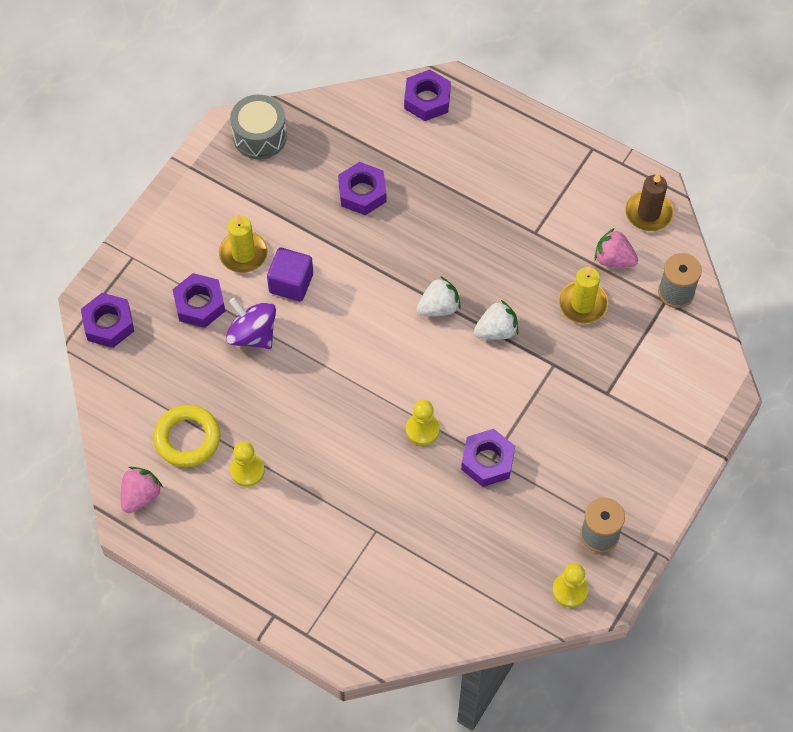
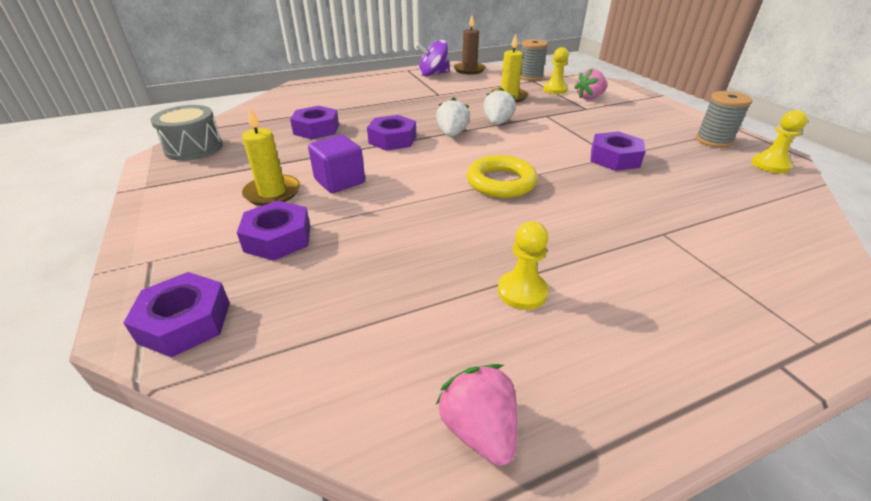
camera: 55 degrees left, 25 degrees down
yellow ring [153,405,220,467] -> yellow ring moved to [467,155,537,198]
purple spinning top [226,298,276,349] -> purple spinning top moved to [415,40,450,76]
purple nut [404,70,451,121] -> purple nut moved to [367,115,416,151]
yellow pawn [406,400,440,445] -> yellow pawn moved to [543,47,569,94]
pink strawberry [594,228,638,267] -> pink strawberry moved to [574,68,607,100]

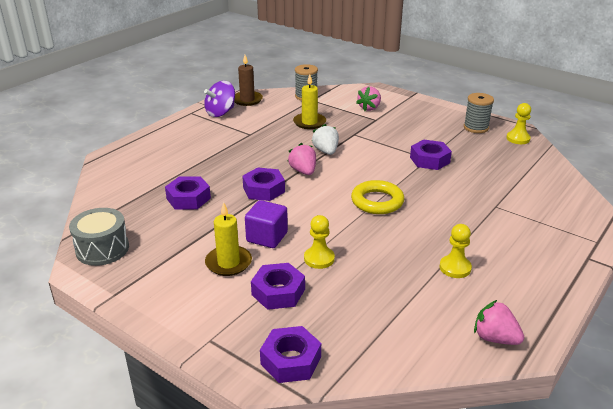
camera: 30 degrees left, 5 degrees down
white strawberry [436,97,470,137] -> pink strawberry [287,143,316,175]
yellow pawn [543,47,569,94] -> yellow pawn moved to [304,215,335,269]

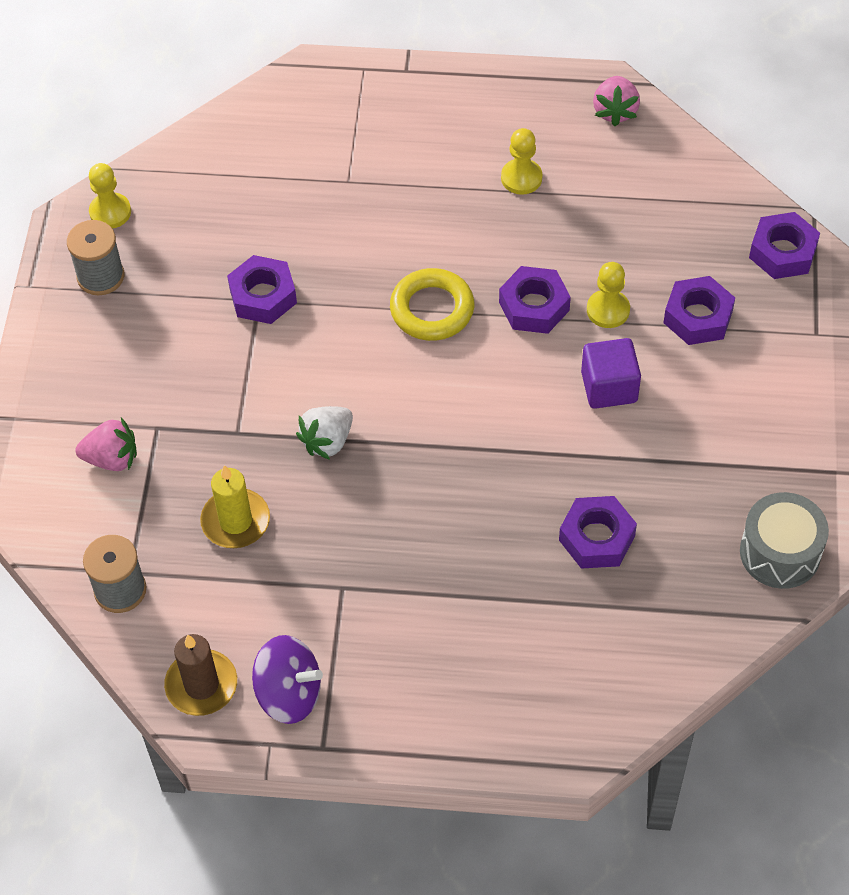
camera: 120 degrees left, 25 degrees up
yellow candle [205,202,252,276] -> none
purple nut [242,167,285,201] -> purple nut moved to [499,266,571,334]
pink strawberry [287,143,316,175] -> none

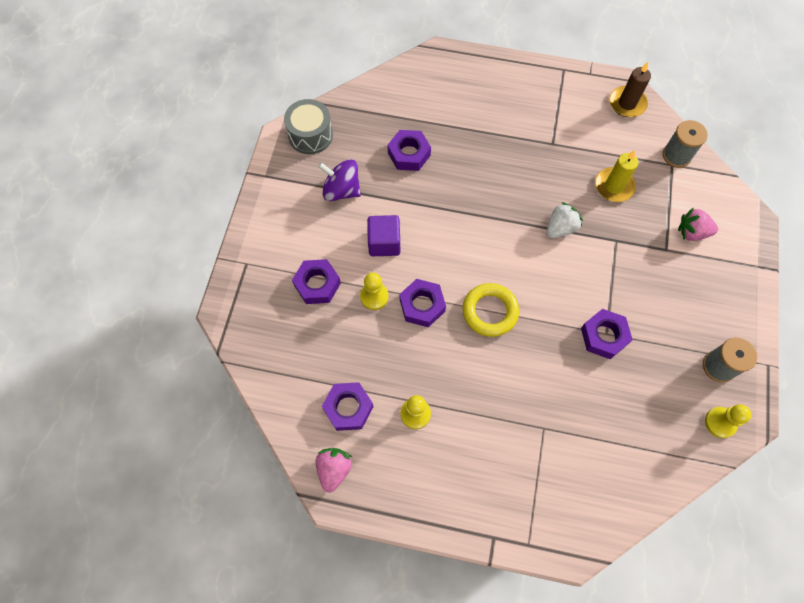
camera: 175 degrees left, 10 degrees up
purple spinning top [252,635,323,724] -> purple spinning top moved to [318,159,361,201]
purple nut [749,212,820,279] -> purple nut moved to [322,382,373,431]

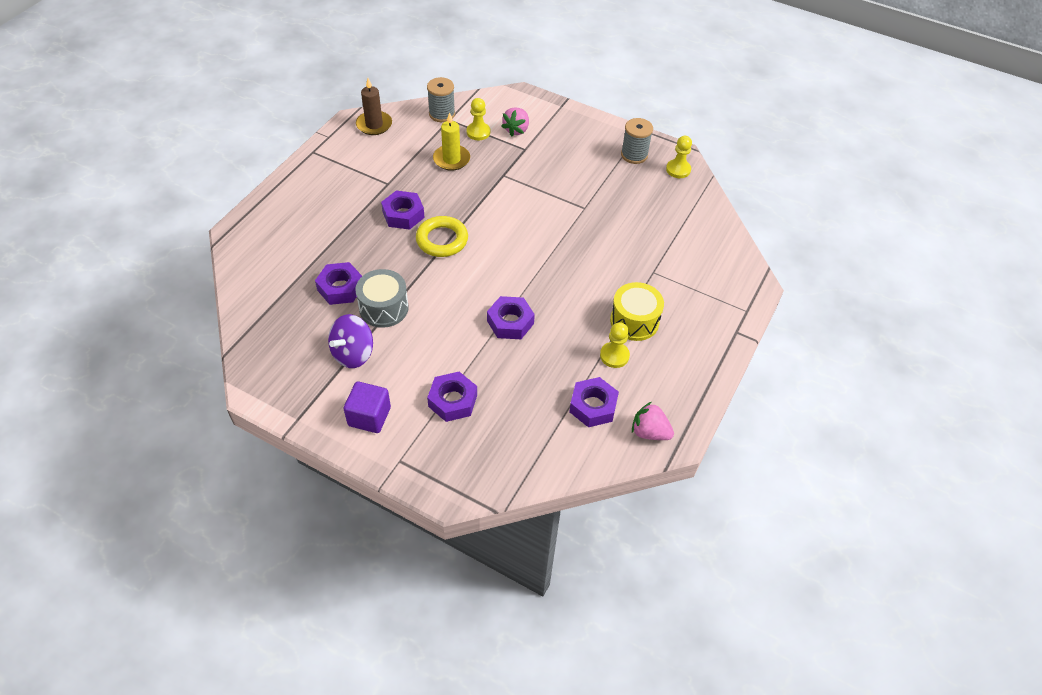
camera: 75 degrees left, 15 degrees down
grey drum [284,99,333,154] -> grey drum moved to [355,269,409,328]
yellow pawn [360,272,389,310] -> yellow pawn moved to [467,98,490,140]
purple cube [367,215,400,256] -> purple cube moved to [344,382,391,433]
yellow ring [462,283,519,337] -> yellow ring moved to [416,216,468,257]
white strawberry [547,202,583,238] -> none
purple nut [581,309,633,359] -> purple nut moved to [381,190,425,230]
none -> yellow drum [610,282,664,341]

